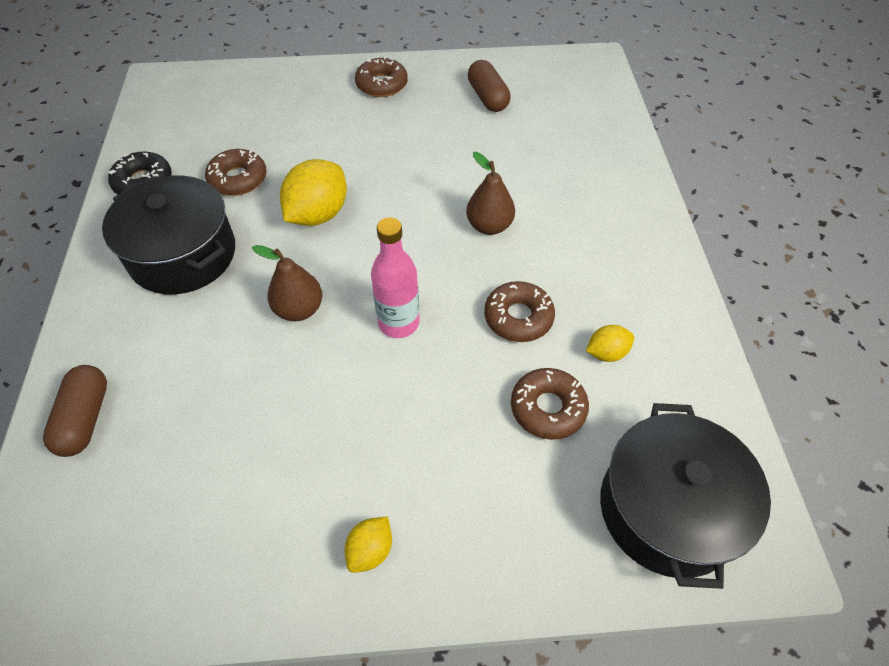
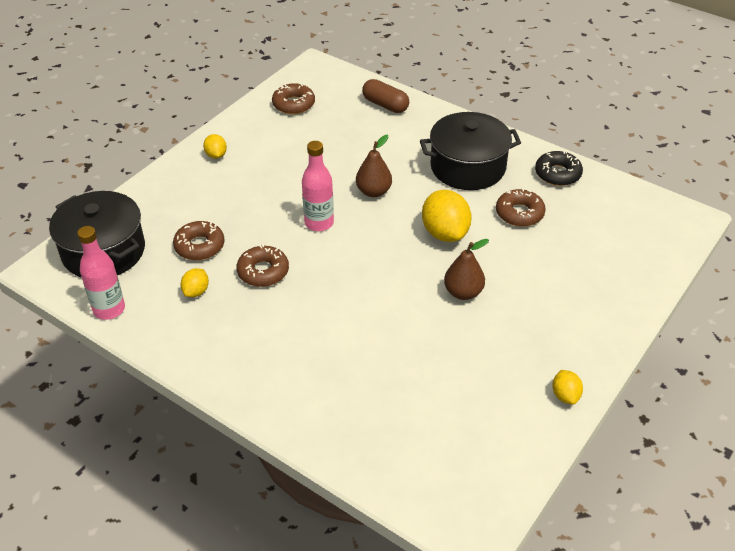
camera: 130 degrees right, 10 degrees down
brown donut [355,56,408,97] -> brown donut moved to [272,83,315,114]
brown pear [466,152,515,235] -> brown pear moved to [444,239,489,300]
brown capsule [468,60,511,112] -> none
none -> pink bottle [77,226,125,320]
none -> yellow lemon [552,370,583,405]

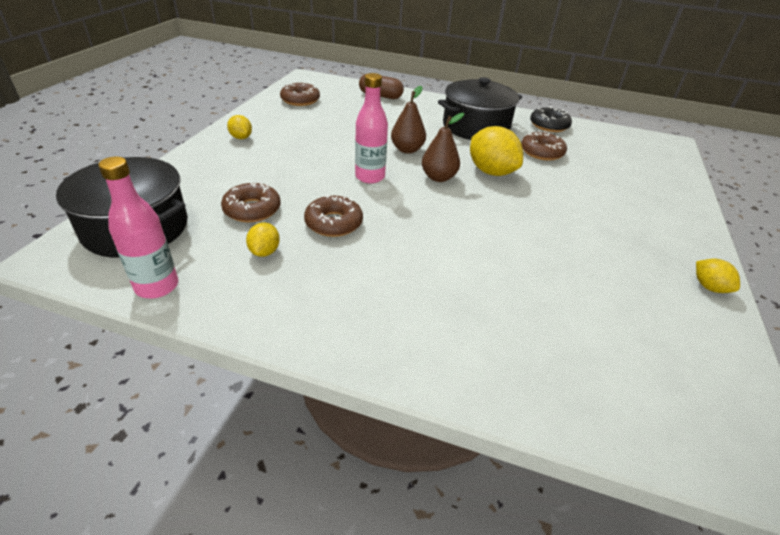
camera: 20 degrees left, 5 degrees down
brown pear [444,239,489,300] -> brown pear moved to [422,113,464,182]

